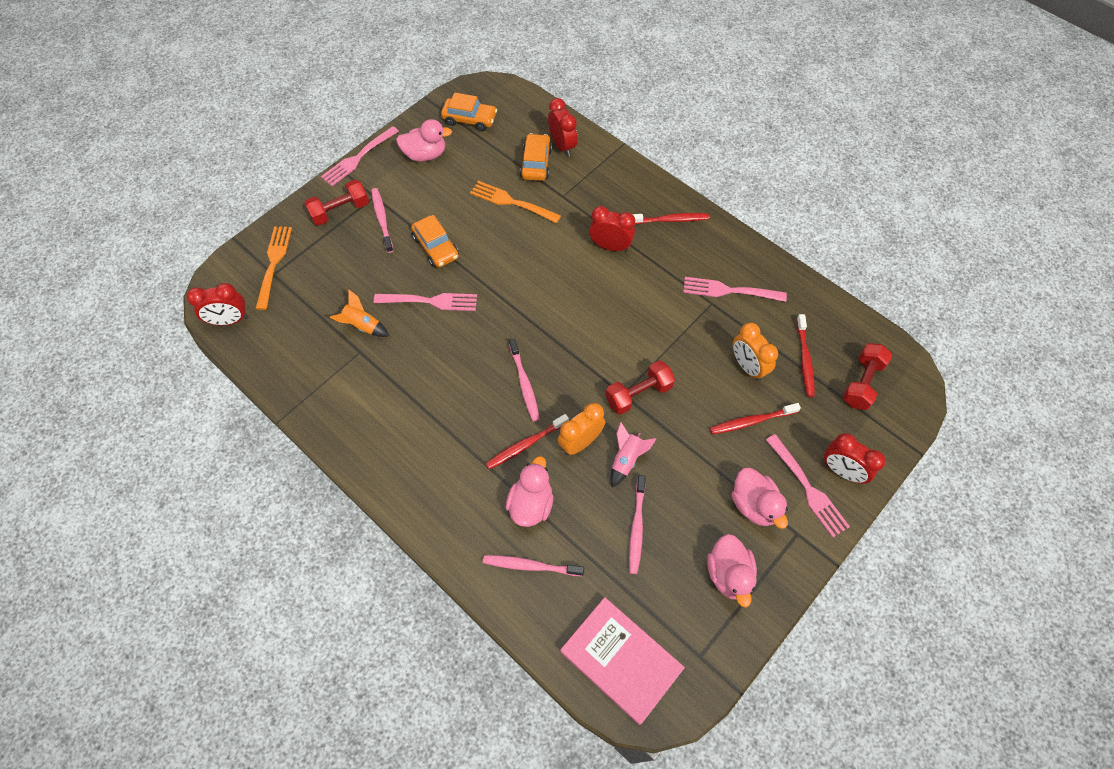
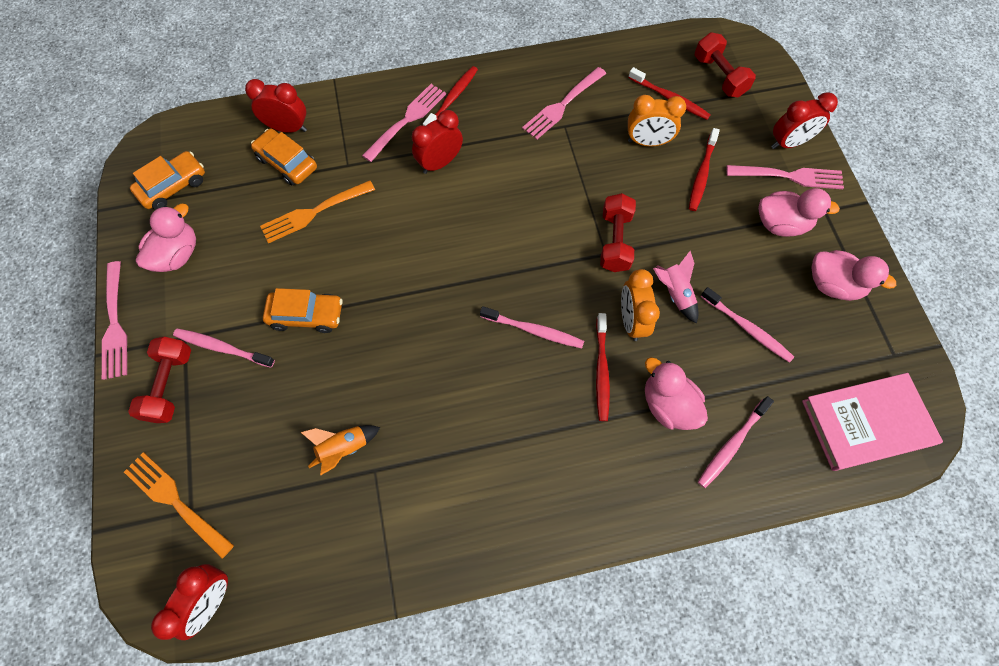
camera: 55 degrees left, 5 degrees up
pink fork [374,293,477,311] -> pink fork moved to [362,84,446,162]

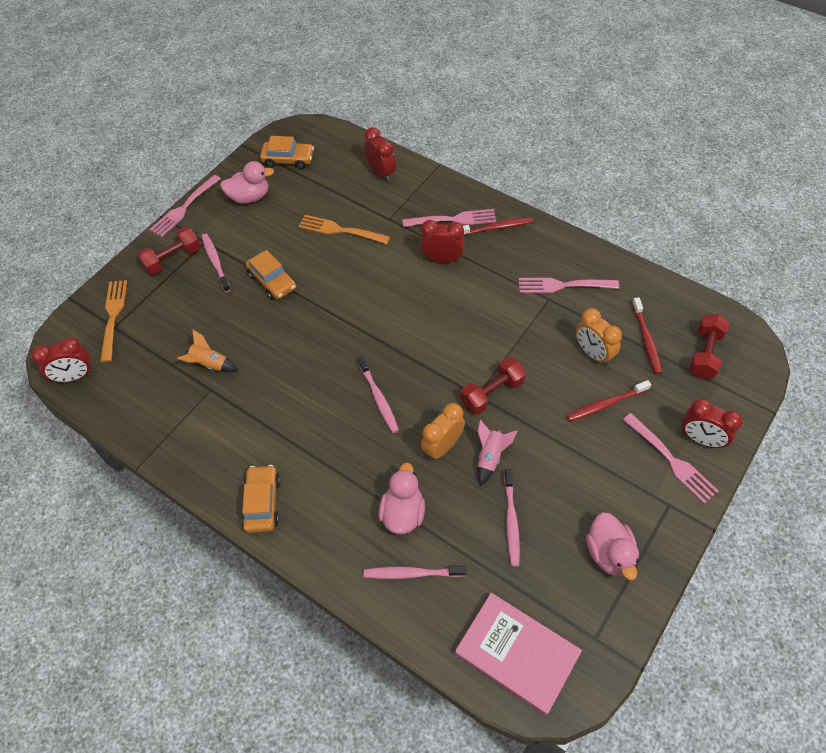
camera: 50 degrees right, 10 degrees down
orange car [251,128,317,185] -> orange car moved to [241,465,280,533]
red toothbrush [596,313,610,421] -> none
pink duck [758,188,840,237] -> none

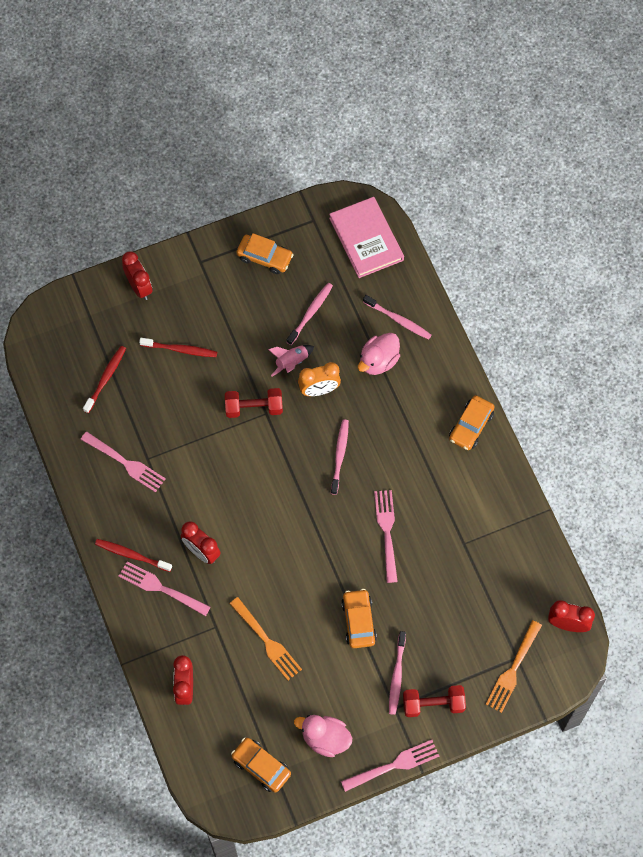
camera: 150 degrees left, 10 degrees up
orange rocket [177,330,238,372] -> none
orange clock [576,308,622,365] -> none
pink duck [586,512,639,580] -> orange car [237,233,294,274]
pink fork [623,413,719,504] -> pink fork moved to [374,490,398,583]
red dumbbell [689,314,729,379] -> none

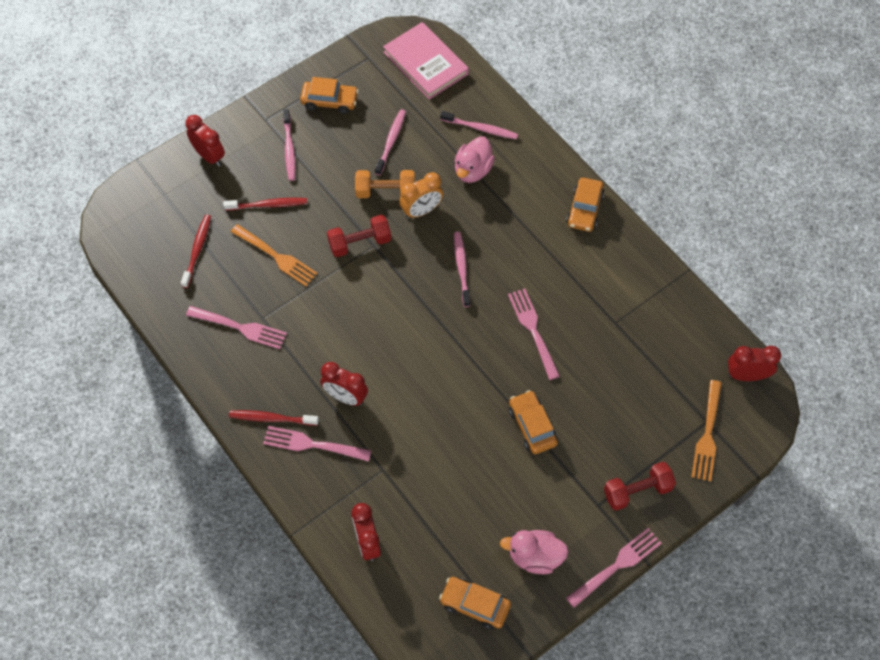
camera: 15 degrees left, 5 degrees down
orange fork [229,597,302,680] -> orange fork moved to [231,224,318,286]
pink rocket [268,345,314,377] -> orange dumbbell [355,170,415,198]
pink toothbrush [389,631,406,715] -> pink toothbrush moved to [283,109,296,181]

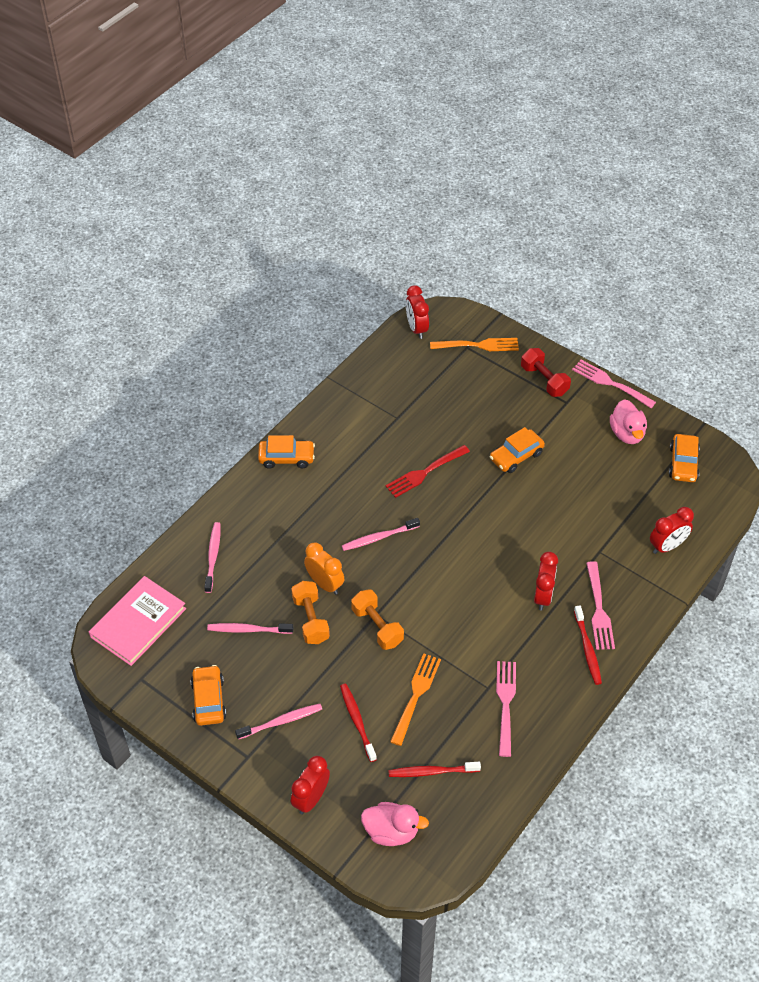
camera: 105 degrees left, 10 degrees down
red dumbbell [327,215,391,257] -> orange dumbbell [351,589,404,650]
pink duck [455,137,495,183] -> pink duck moved to [361,802,429,846]
pink fork [508,289,560,380] -> red fork [385,445,470,498]

